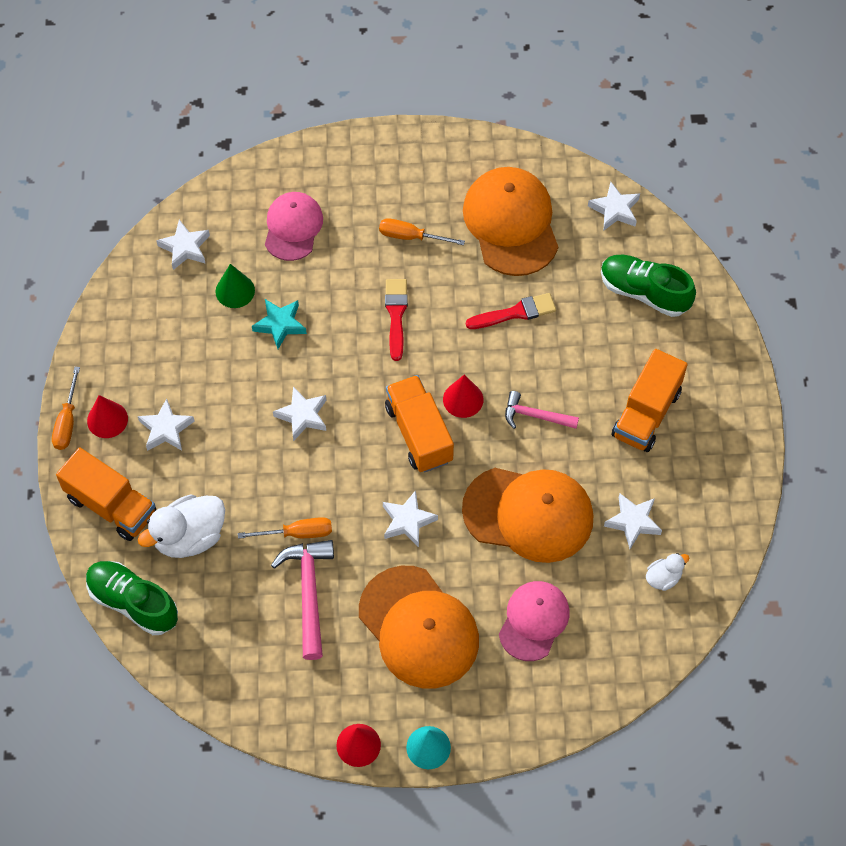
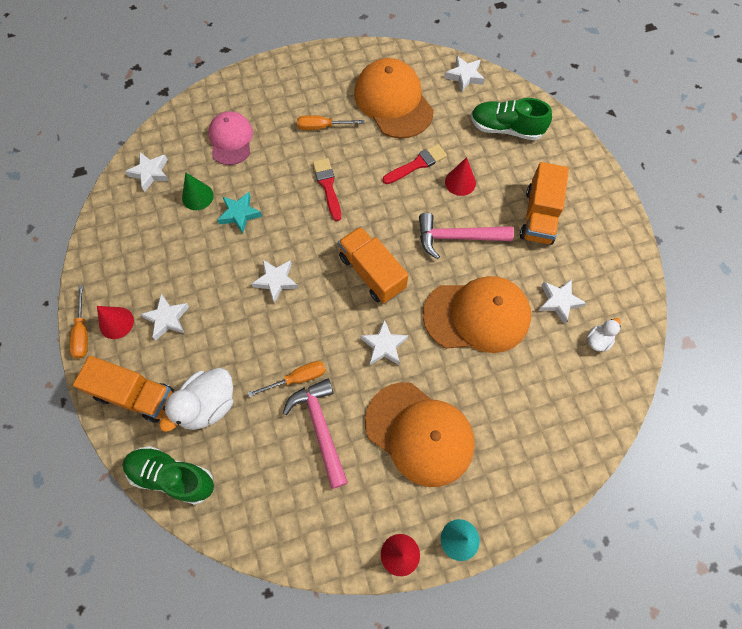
camera: 15 degrees left, 5 degrees up
red cone [443,375,483,418] -> red cone moved to [445,157,476,196]
pink cap [499,581,569,661] -> none
pink hammer [505,391,579,429] -> pink hammer [419,213,514,259], size x1.57

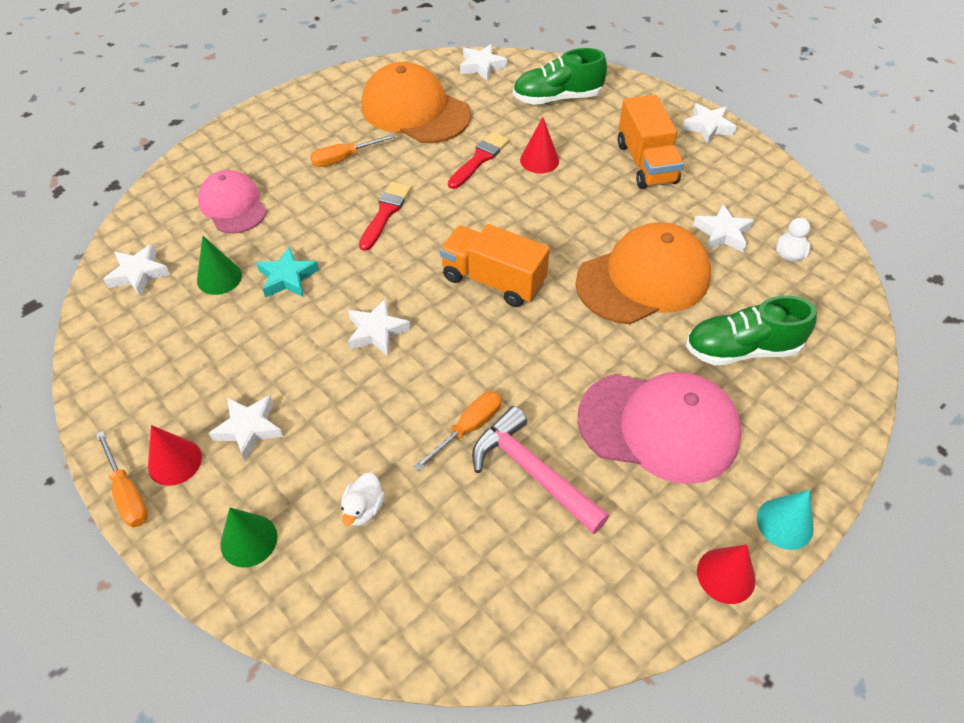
camera: 25 degrees left, 15 degrees down
orange truck [73,356,174,423] -> green cone [220,508,277,568]
green shoe [122,446,214,505] -> green shoe moved to [686,296,817,366]
white duck [159,368,233,432] -> white duck [341,473,385,526], size x0.52
red brush [313,158,341,221] -> red brush turned 60 degrees clockwise [359,181,411,251]
white star [361,320,408,365] -> white star moved to [682,103,737,144]
orange cap [365,382,475,487] -> pink cap [578,372,742,484]
pink hammer [419,213,514,259] -> none

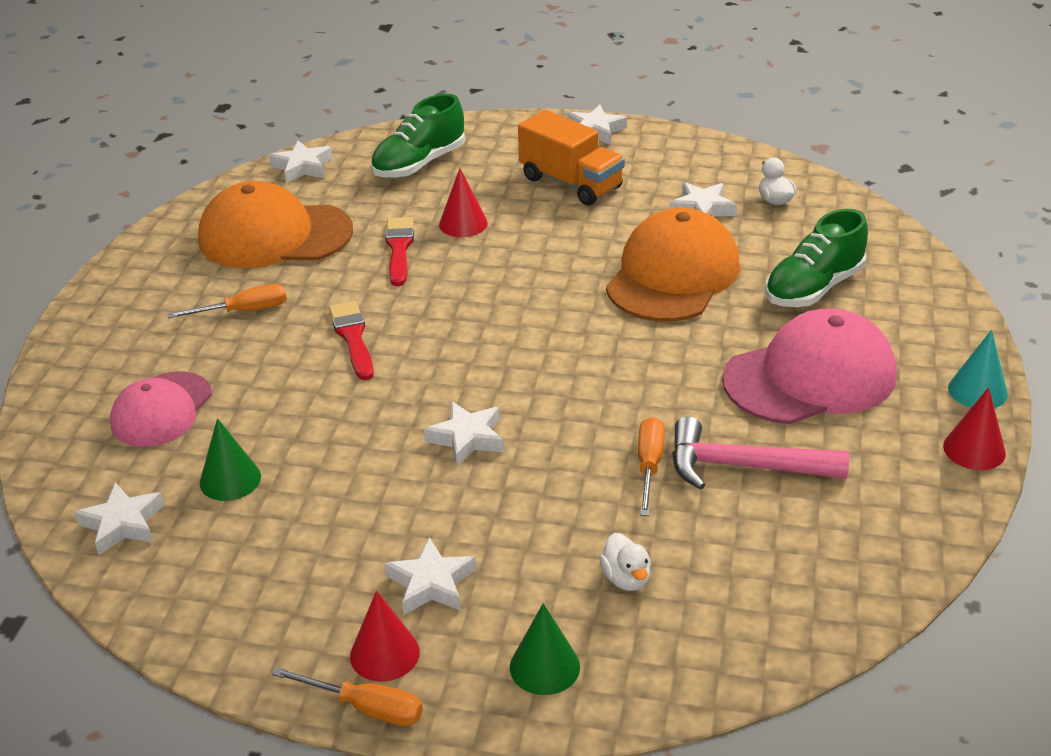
camera: 35 degrees left, 15 degrees down
pink cap [198,170,267,234] -> pink cap turned 90 degrees counterclockwise [110,371,212,447]
turquoise star [256,247,319,298] -> none
orange screwdriver [310,134,395,167] -> orange screwdriver turned 135 degrees counterclockwise [167,284,287,318]
orange truck [440,224,550,307] -> none

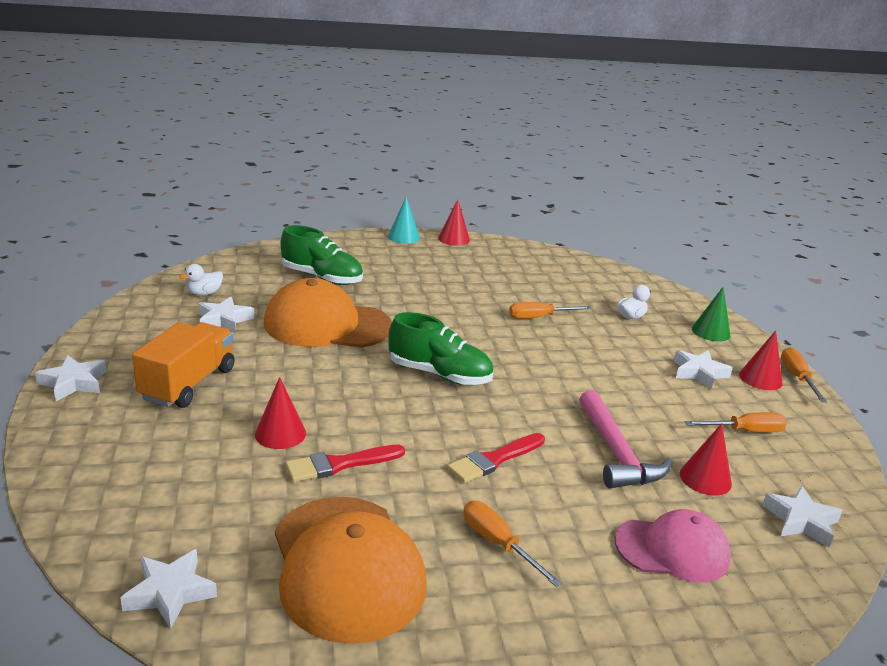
camera: 115 degrees left, 10 degrees down
green cone [200,418,261,501] -> red cone [680,423,732,496]
green shoe [371,94,465,178] -> green shoe moved to [388,312,493,385]
white star [424,401,504,466] -> none
pink hammer [672,416,849,490] -> pink hammer moved to [579,390,672,489]
pink cap [722,308,896,424] -> none
none -> orange screwdriver [685,412,787,433]

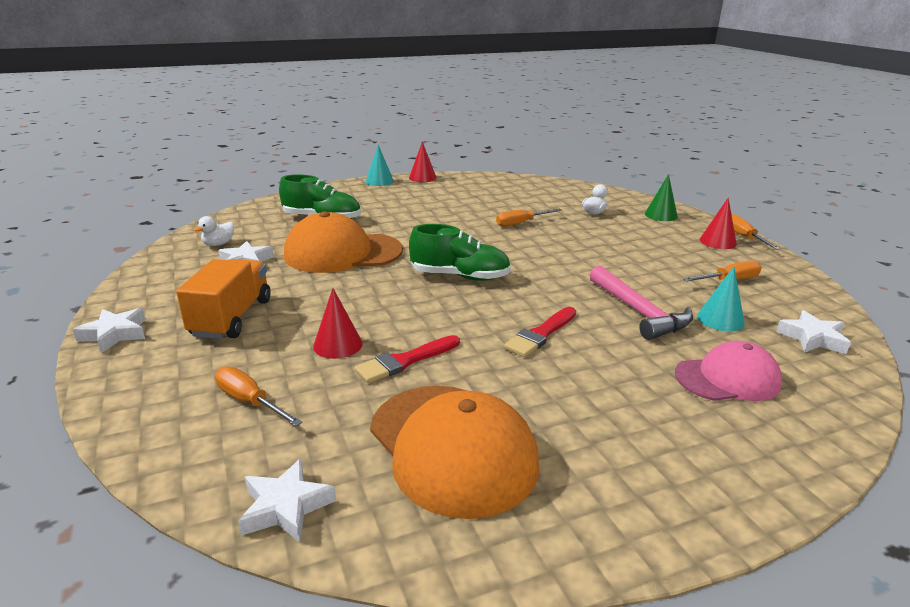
camera: 10 degrees left, 0 degrees up
orange screwdriver [464,501,562,587] -> orange screwdriver moved to [215,366,302,426]
white star [674,350,733,389] -> none
red cone [680,423,732,496] -> turquoise cone [697,266,745,332]

